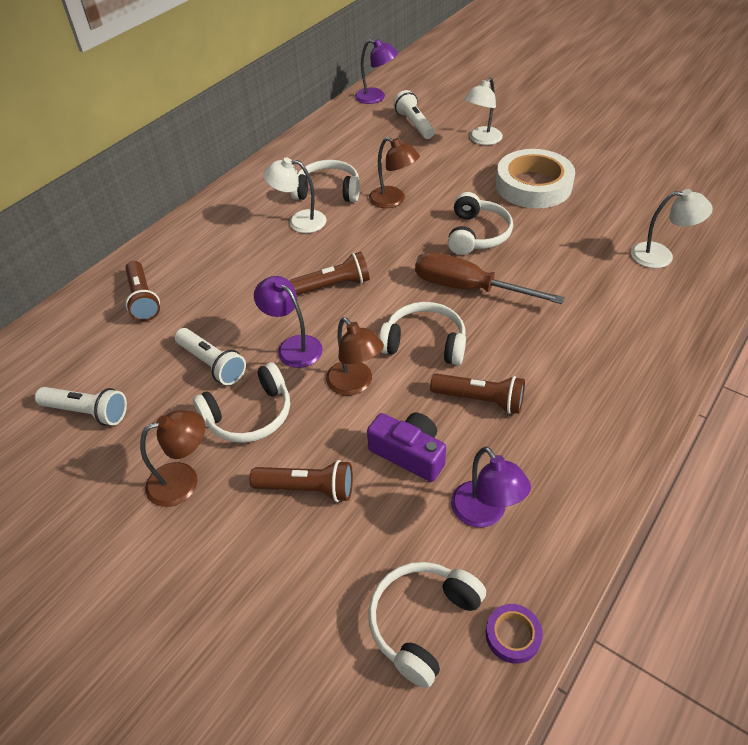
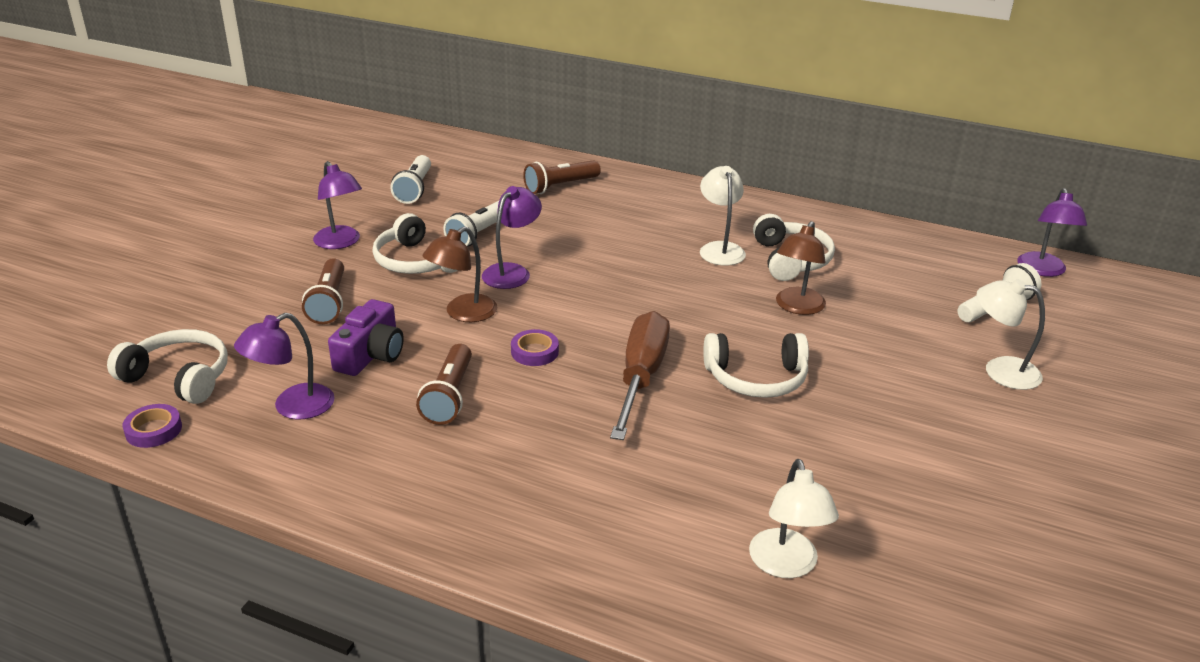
camera: 75 degrees right, 15 degrees down
brown lamp [140,410,205,507] -> purple lamp [313,161,362,249]
brown flashlight [289,252,370,295] -> none
white headphones [379,302,466,365] -> purple tape [511,329,559,366]
white tape [496,149,575,208] -> none

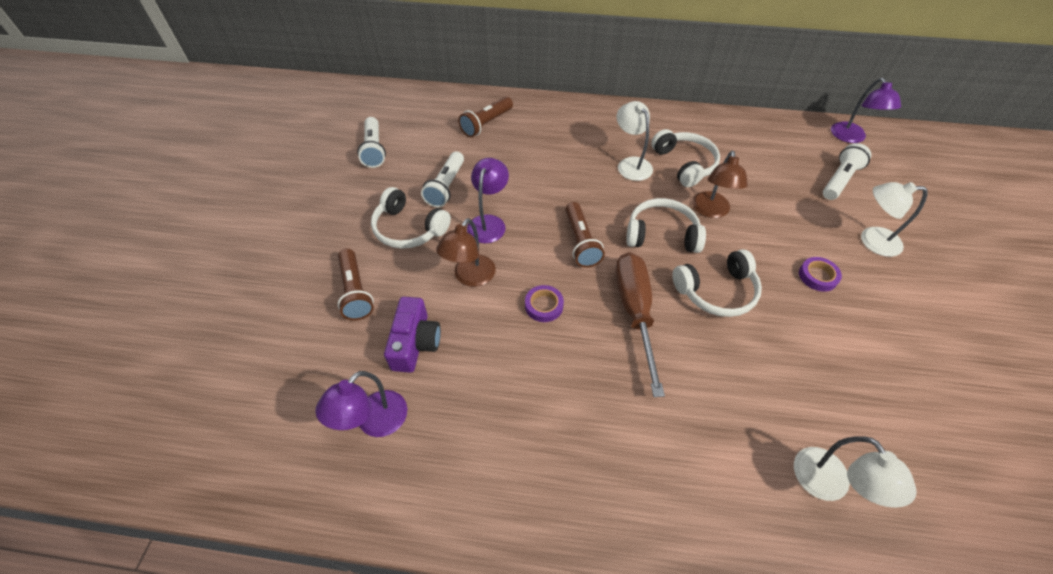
camera: 15 degrees left, 20 degrees up
white headphones [107,329,228,404] -> white headphones moved to [626,198,706,253]
purple tape [123,404,182,448] -> purple tape moved to [799,257,842,292]
purple lamp [313,161,362,249] -> none
brown flashlight [416,344,472,425] -> brown flashlight moved to [565,202,605,268]

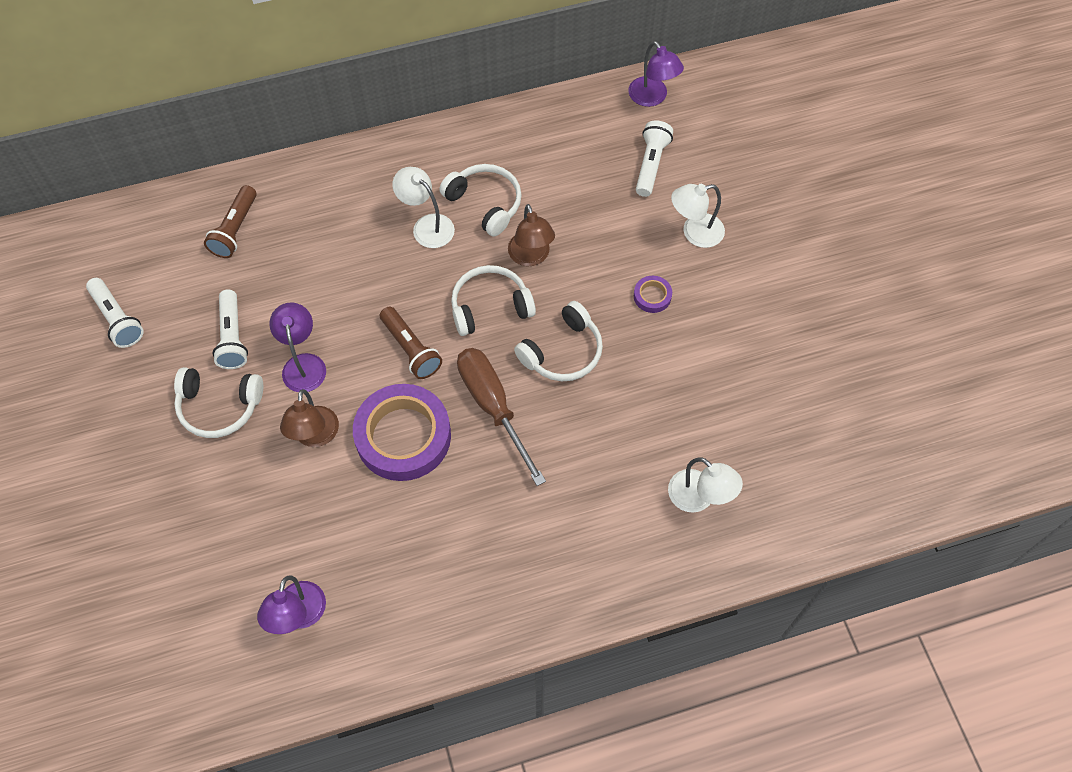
camera: 25 degrees left, 10 degrees up
brown flashlight [338,249,374,320] -> none
purple camera [384,297,441,373] -> none
purple tape [525,285,564,322] -> purple tape [353,384,451,481], size x2.37

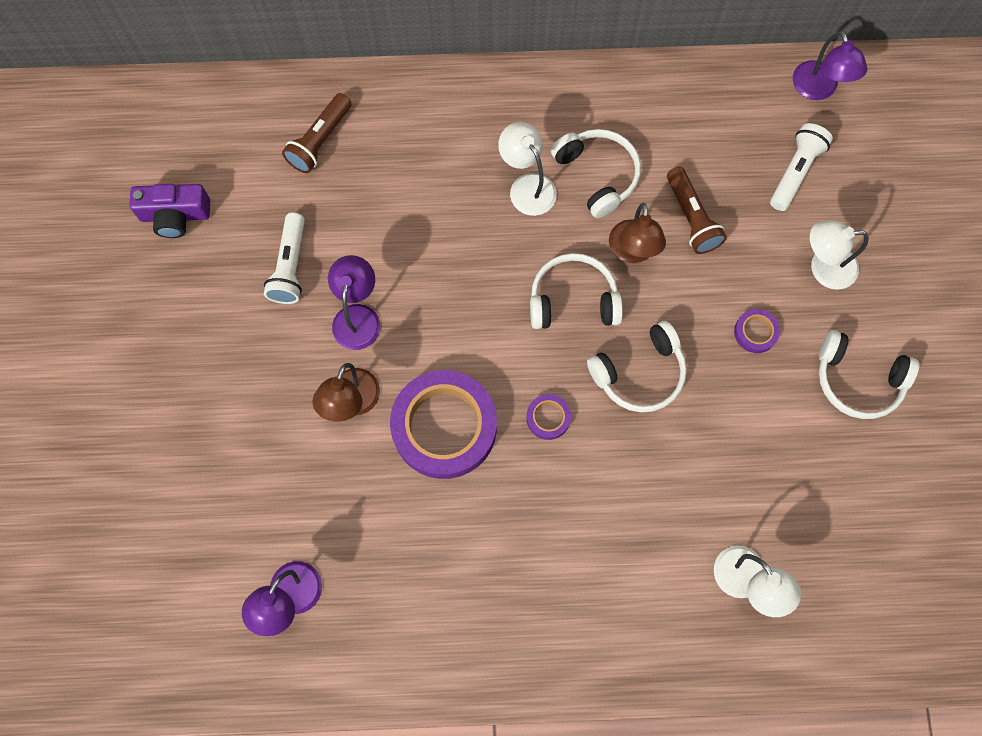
camera: 15 degrees right, 10 degrees up
white flashlight [86,278,144,348] -> purple camera [129,184,210,238]
white headphones [174,367,263,438] -> white headphones moved to [819,330,919,419]
brown flashlight [380,307,442,379] -> brown flashlight moved to [667,167,727,254]
brown screwdriver [457,348,546,486] -> purple tape [526,394,571,440]

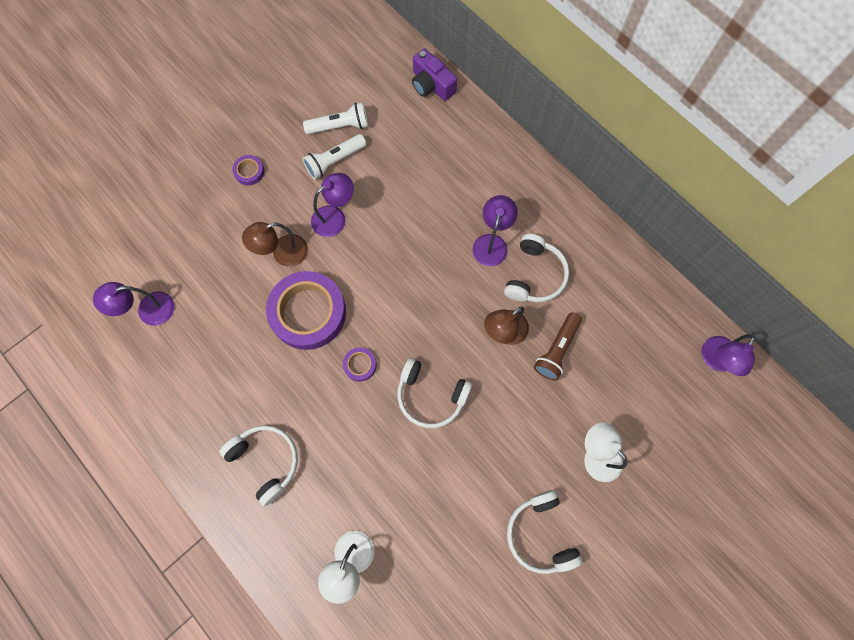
camera: 50 degrees right, 0 degrees up
purple camera [129,184,210,238] -> purple camera moved to [412,49,457,101]
brown flashlight [282,93,352,173] -> none
white lamp [498,122,557,216] -> purple lamp [472,195,518,266]
white headphones [530,253,623,329] -> white headphones moved to [220,425,298,506]
purple tape [734,309,780,353] -> purple tape moved to [232,155,265,185]
white flashlight [770,123,833,211] -> white flashlight moved to [303,102,368,134]

